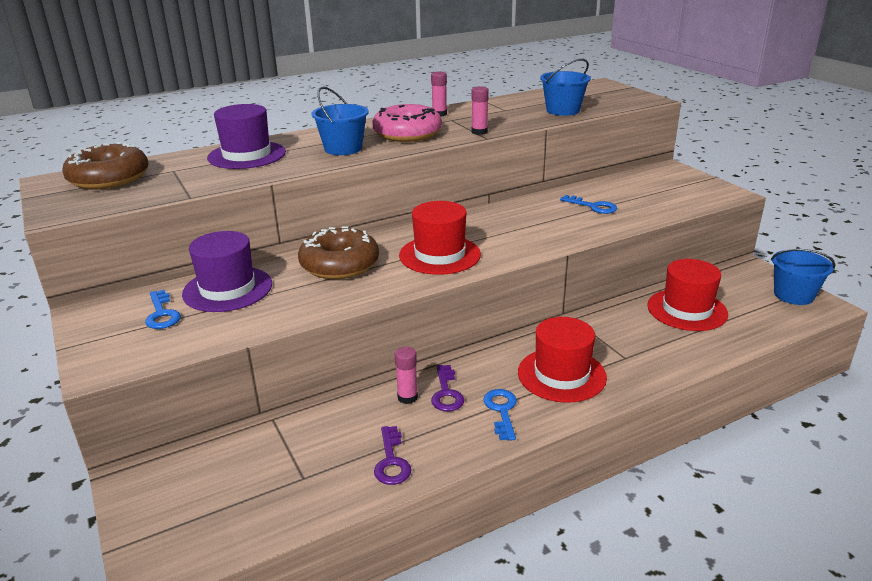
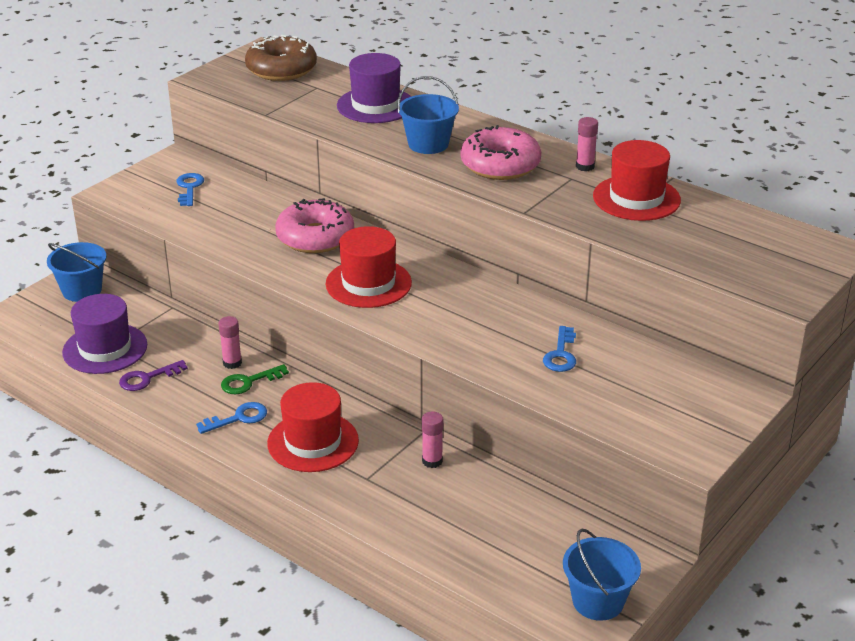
camera: 65 degrees right, 5 degrees up
blue key [145,290,181,329] -> blue key turned 135 degrees clockwise [176,173,204,206]
purple hat [182,231,272,312] -> purple hat moved to [62,294,147,374]
brown donut [298,226,379,279] -> pink donut [275,198,354,253]
purple key [431,365,464,411] -> green key [221,364,289,394]
pink glue stick [472,86,489,135] -> pink glue stick moved to [422,412,443,468]
blue bucket [540,59,591,116] -> blue bucket moved to [47,242,107,302]
red hat [647,259,728,331] -> red hat moved to [593,140,681,221]

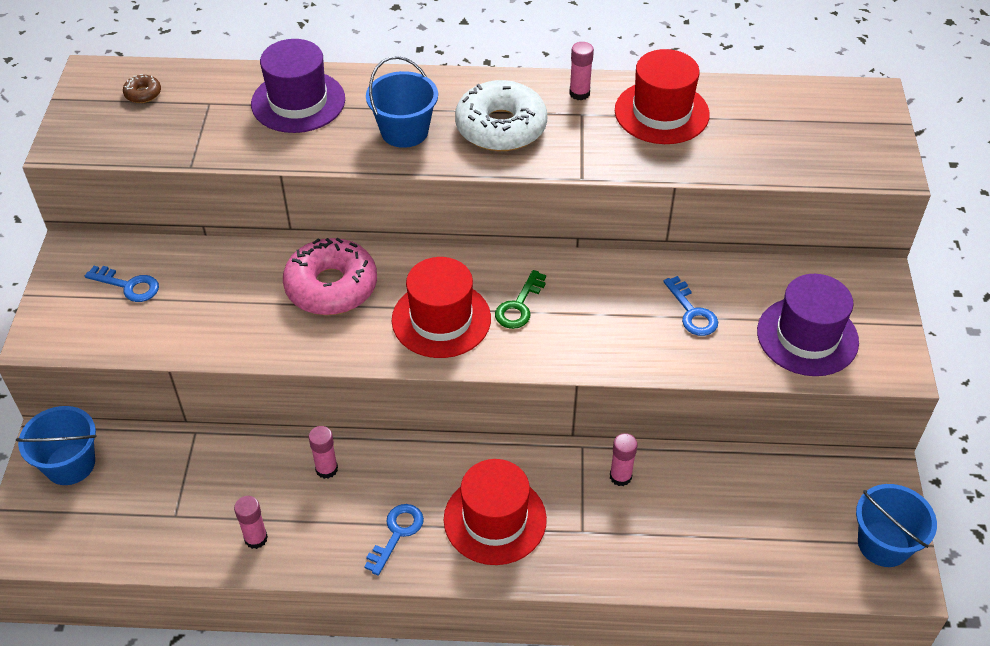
camera: 35 degrees left, 15 degrees up
purple hat [62,294,147,374] -> purple hat moved to [757,274,859,376]
purple key [119,360,188,391] -> pink glue stick [234,496,268,549]
blue key [176,173,204,206] -> blue key turned 150 degrees clockwise [85,266,159,302]
green key [221,364,289,394] -> green key moved to [495,270,546,329]
brown donut [245,35,317,81] -> brown donut [123,74,161,103], size x0.42
pink donut [461,125,541,180] -> white donut [455,80,547,151]

